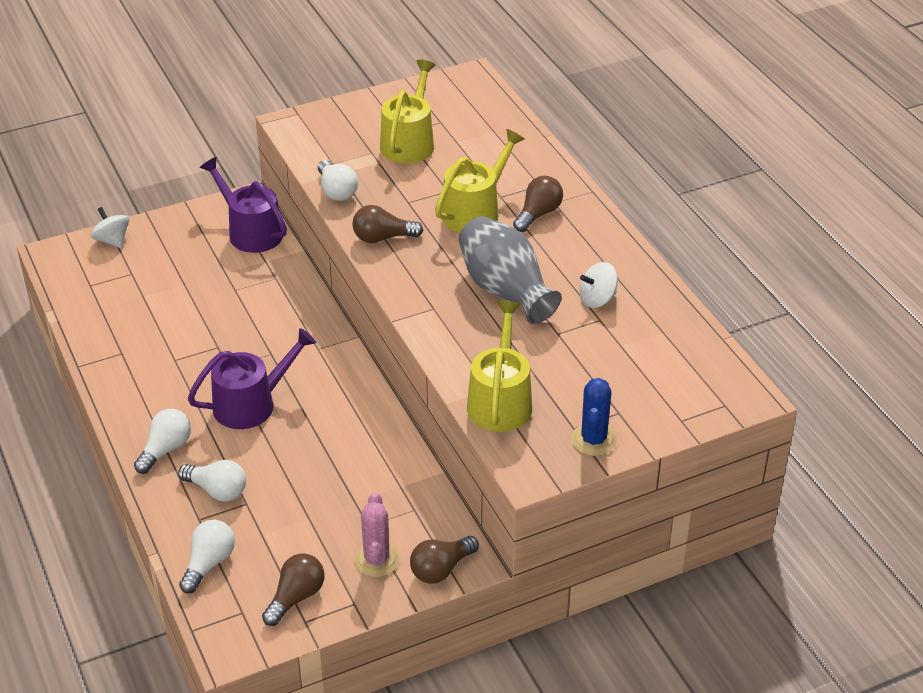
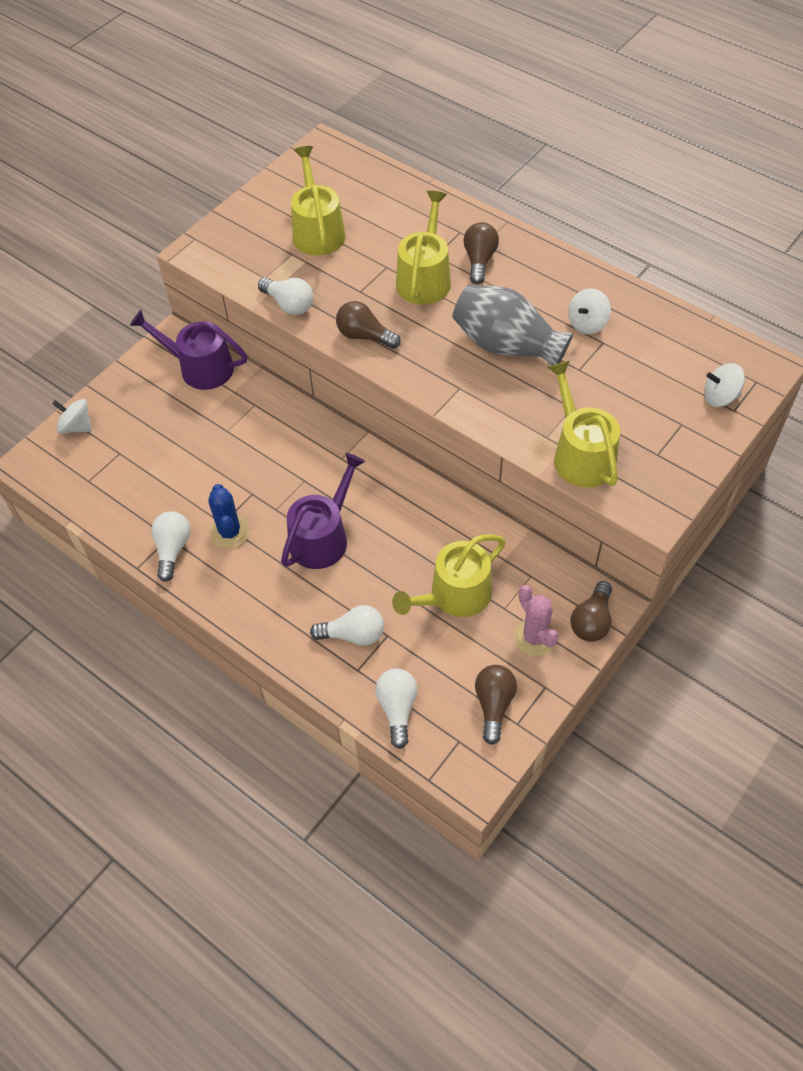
camera: 25 degrees left, 15 degrees up
white light bulb [134,409,191,474] -> white light bulb moved to [151,511,191,582]
brown light bulb [352,205,423,243] -> brown light bulb turned 60 degrees clockwise [336,301,401,349]
blue cactus [571,378,617,456] -> blue cactus moved to [208,484,250,549]
none -> yellow watering can [392,534,506,617]
none -> white spinning top [704,363,745,407]

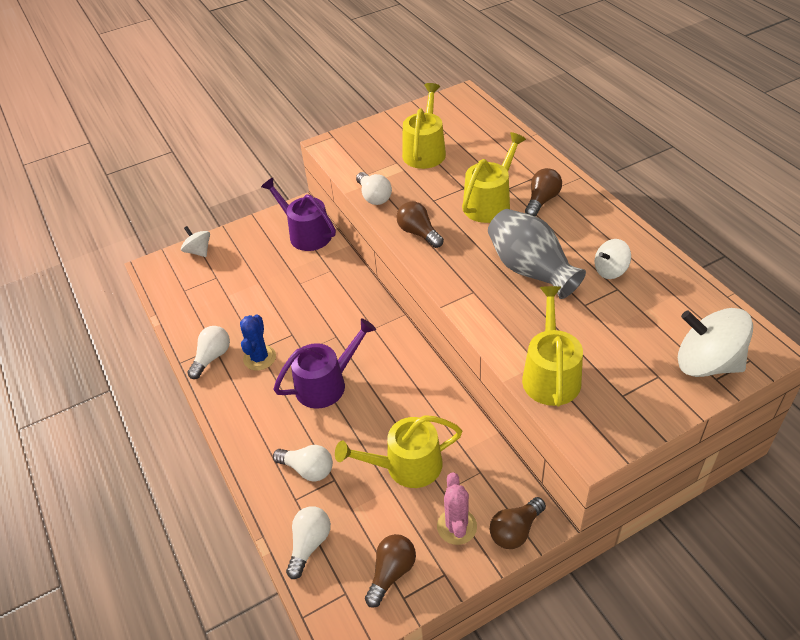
camera: 25 degrees right, 10 degrees down
white spinning top [704,363,745,407] -> white spinning top [678,308,753,377], size x1.81

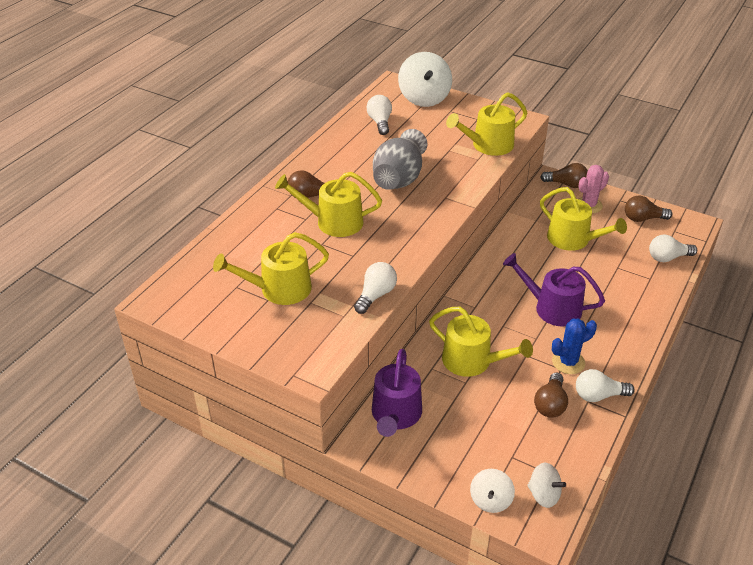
camera: 125 degrees left, 5 degrees down
white light bulb [273,445,333,482] -> white light bulb moved to [366,95,392,135]
brown light bulb [397,201,444,248] -> brown light bulb moved to [534,373,568,417]
white spinning top [595,239,631,279] -> white spinning top moved to [527,463,566,508]
none -> yellow watering can [429,307,533,377]

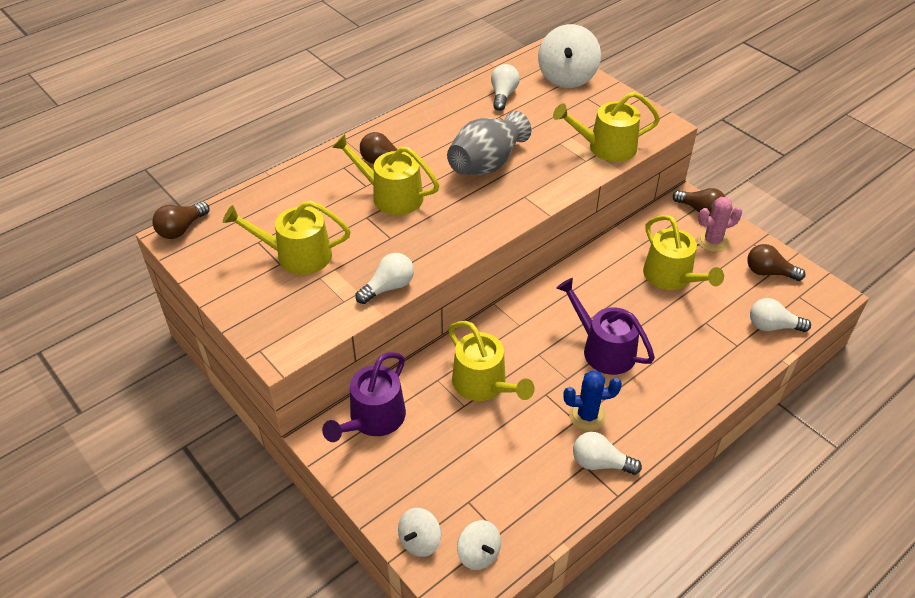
camera: 20 degrees right, 5 degrees up
brown light bulb [534,373,568,417] -> brown light bulb moved to [152,202,209,239]

